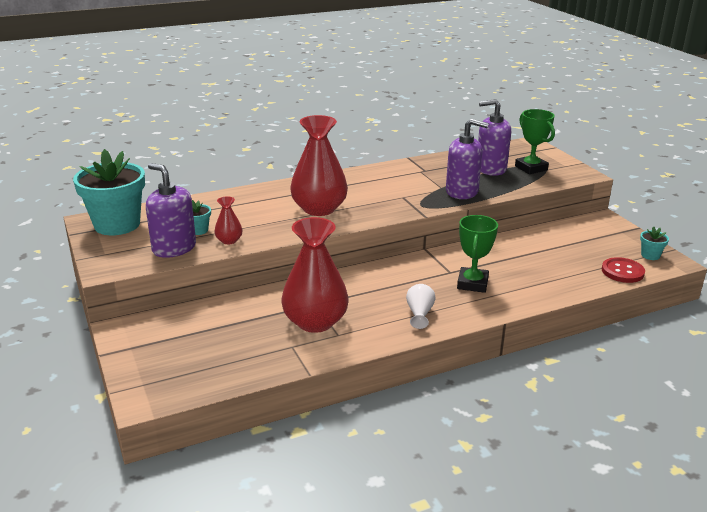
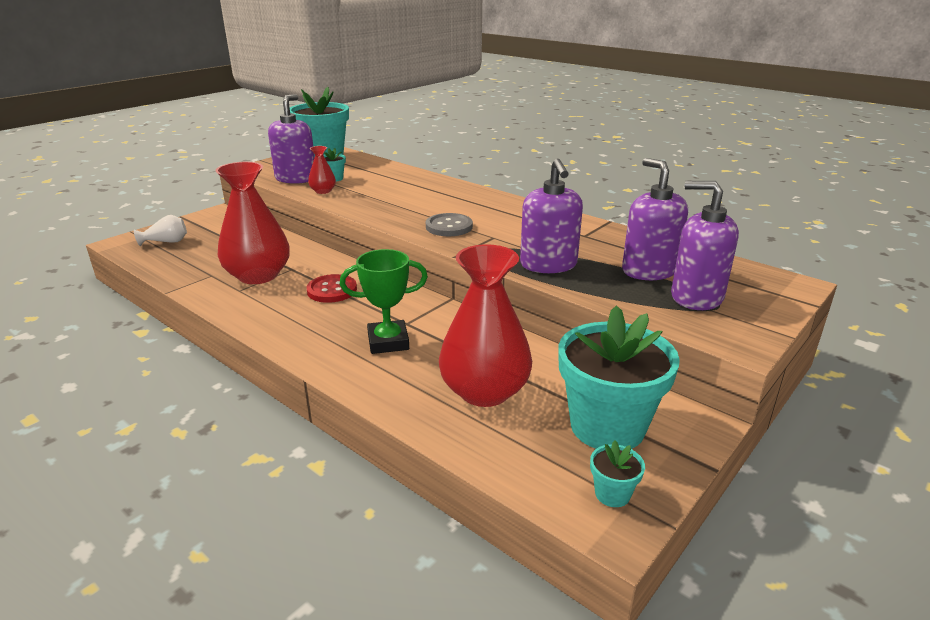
camera: 65 degrees right, 0 degrees up
red vase [290,115,348,216] -> red vase moved to [439,244,532,407]
white vase [406,284,436,329] -> white vase moved to [134,215,187,246]
green trophy [515,109,555,174] -> purple soap dispenser [671,181,739,310]
red button [602,257,645,283] -> red button moved to [306,274,357,303]
none -> grey button [426,213,473,236]
none -> turquoise flower pot [558,305,680,449]

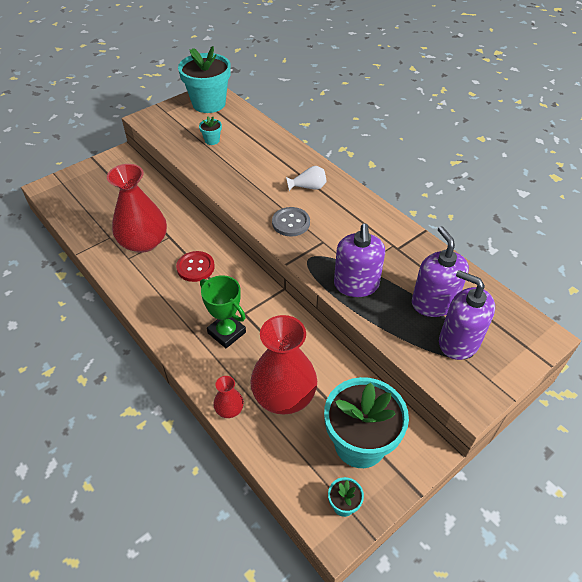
camera: 10 degrees right, 20 degrees up
white vase [134,215,187,246] -> white vase moved to [286,166,327,191]
purple soap dispenser [268,94,315,184] -> none
red vase [308,146,336,194] -> red vase moved to [213,376,244,418]
green trophy [340,249,428,354] -> green trophy turned 45 degrees clockwise [200,275,246,348]

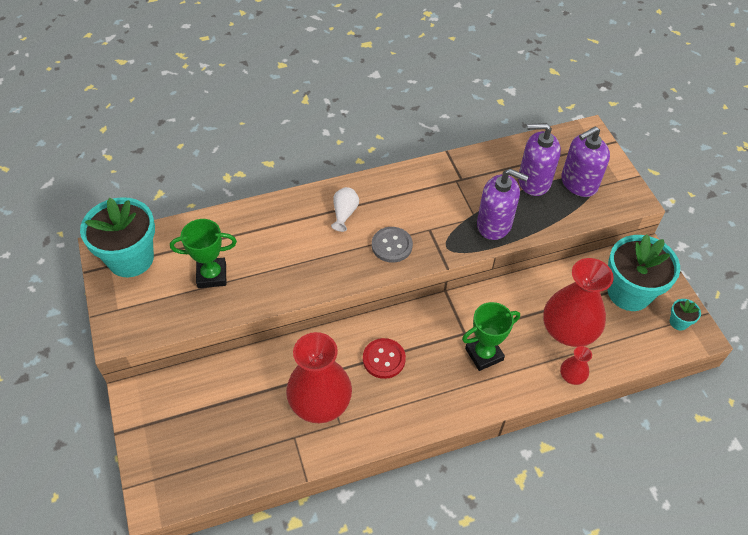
camera: 70 degrees left, 5 degrees up
turquoise flower pot [199,116,222,145] -> green trophy [170,219,237,288]

